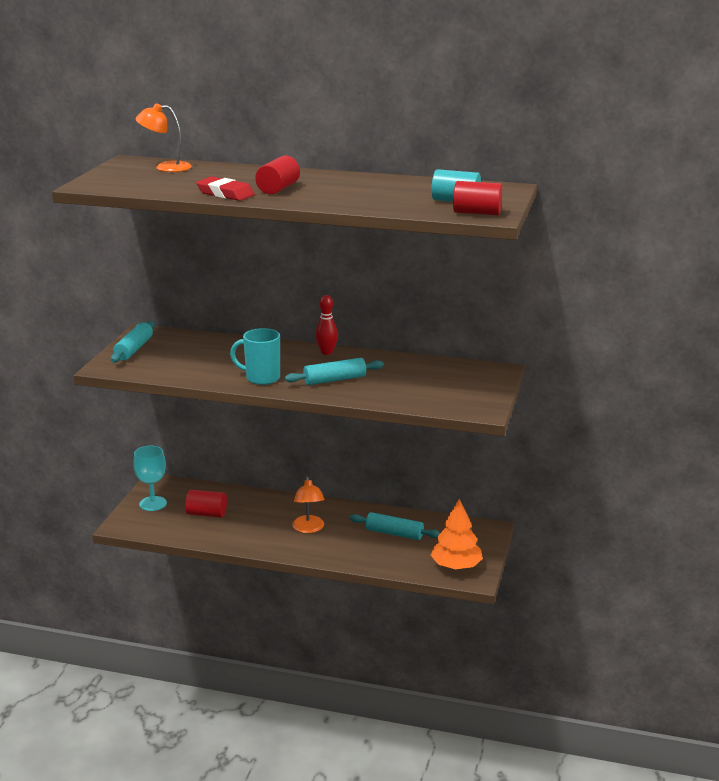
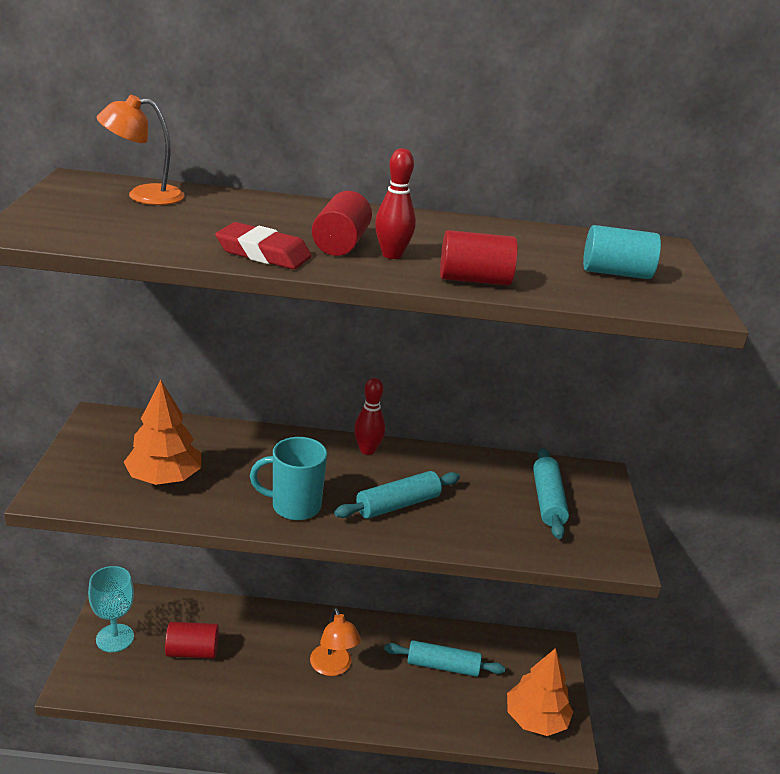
camera: 15 degrees left, 5 degrees up
turquoise rolling pin [111,321,155,363] -> turquoise rolling pin moved to [533,448,569,539]
red cylinder [453,181,502,215] -> red cylinder moved to [440,230,518,285]
none -> orange tree [124,380,201,485]
none -> red bowling pin [375,148,416,259]

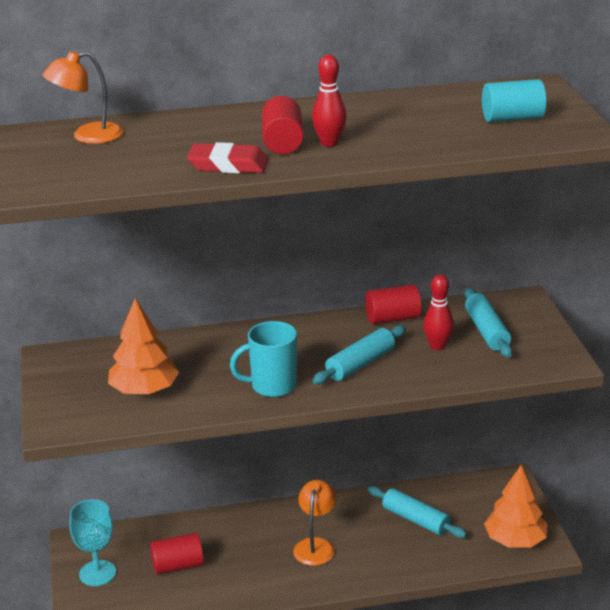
camera: 10 degrees left, 0 degrees up
orange lamp [310,607,361,676] -> orange lamp turned 135 degrees counterclockwise [293,480,337,566]
red bowling pin [354,378,385,455] -> red bowling pin moved to [423,274,454,350]
turquoise rolling pin [384,640,505,677] -> turquoise rolling pin turned 45 degrees clockwise [368,486,467,538]
red cylinder [440,230,518,285] -> red cylinder moved to [365,284,421,325]

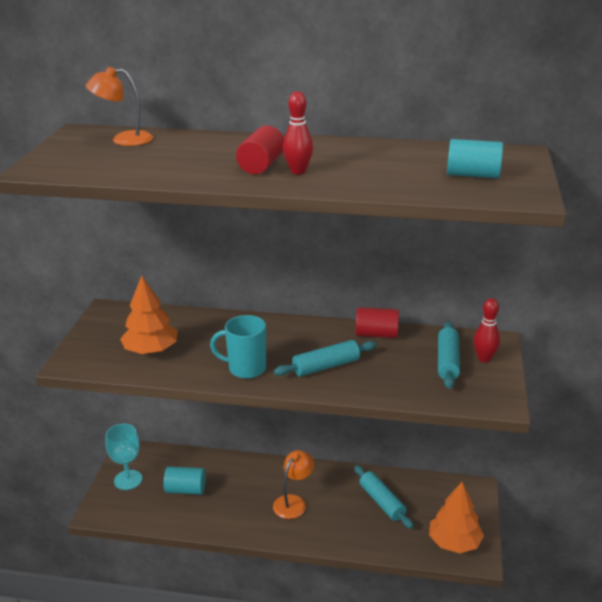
camera: 20 degrees right, 0 degrees up
red cylinder [150,533,204,575] -> turquoise cylinder [164,467,206,495]
red eraser [187,142,268,173] -> none
red bowling pin [423,274,454,350] -> red bowling pin moved to [473,298,500,363]

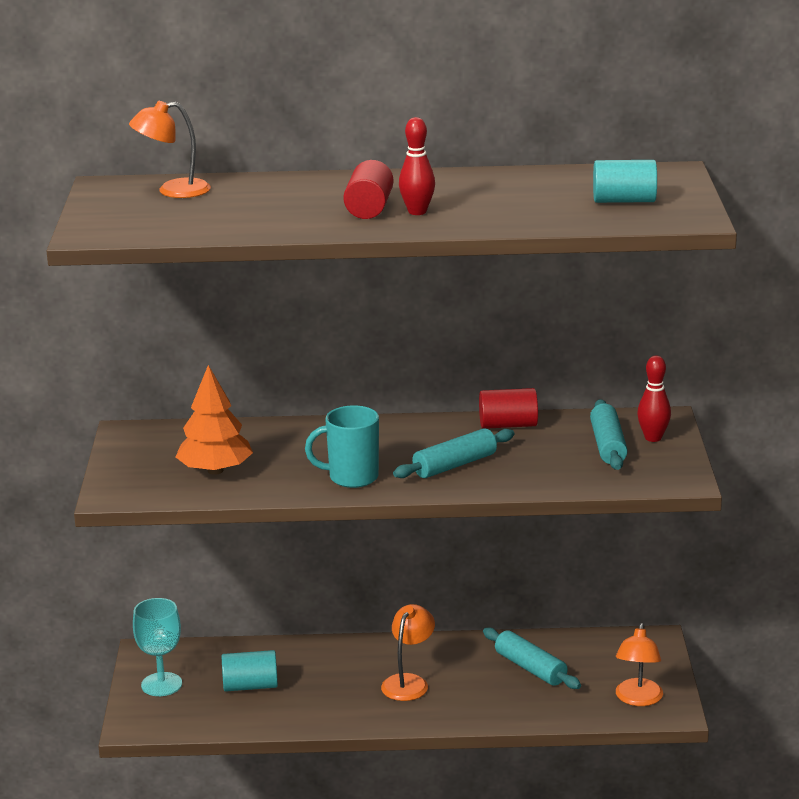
camera: 10 degrees left, 5 degrees down
orange tree [429,482,484,553] -> orange lamp [616,623,663,706]

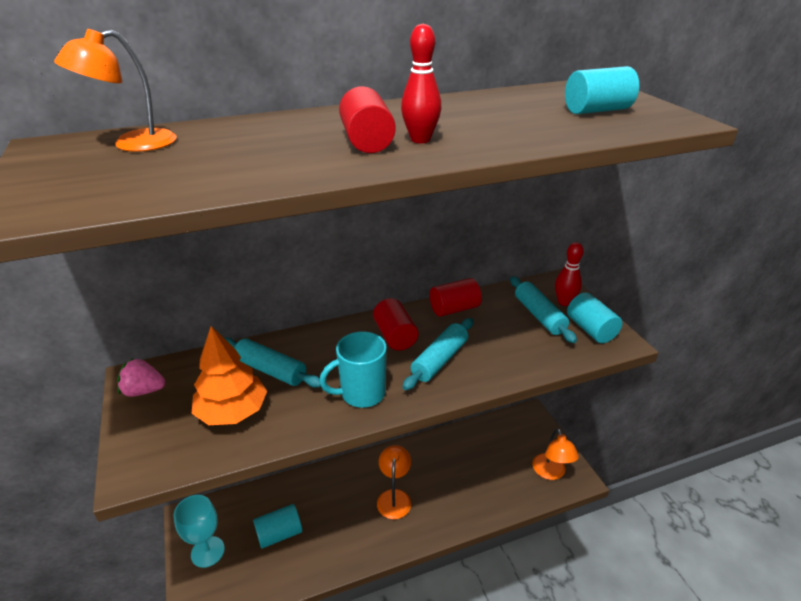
camera: 20 degrees left, 10 degrees up
turquoise rolling pin [483,628,581,689] -> turquoise rolling pin moved to [224,338,321,388]
none -> pink strawberry [117,358,166,397]
none -> red cylinder [373,298,418,350]
none -> turquoise cylinder [567,292,623,343]

